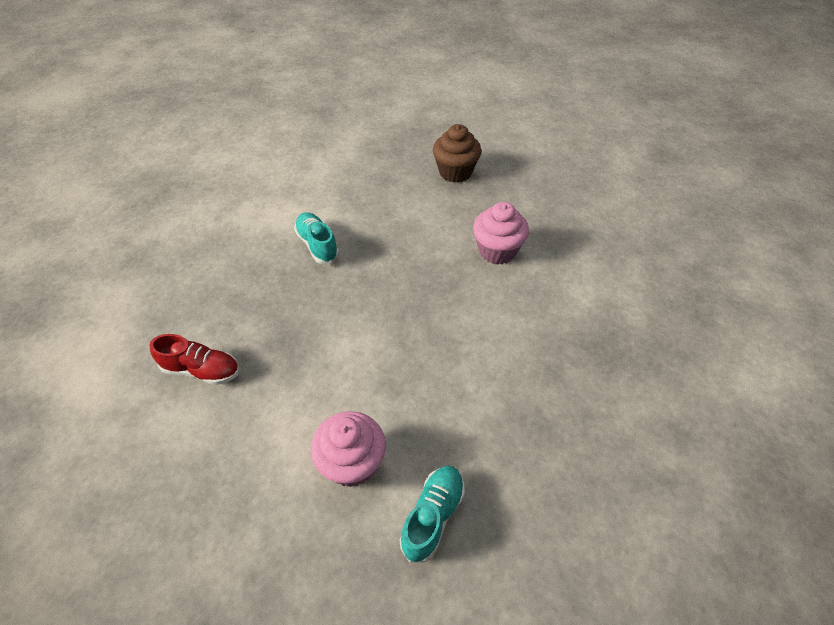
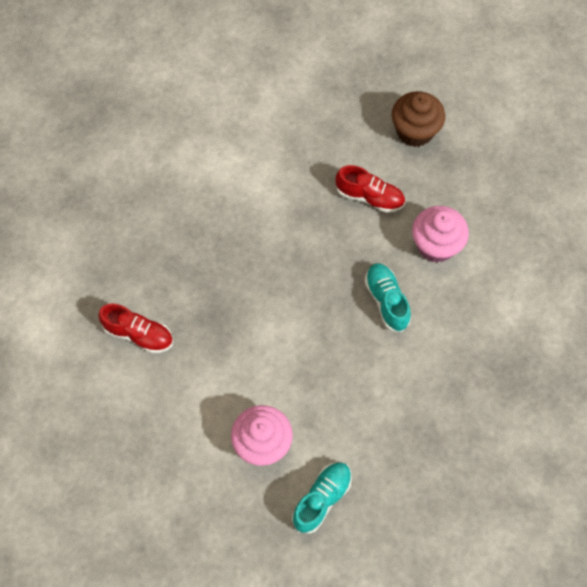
camera: 10 degrees right, 15 degrees up
turquoise shoe [294,212,339,264] -> turquoise shoe moved to [365,263,411,332]
none -> red shoe [336,165,405,213]

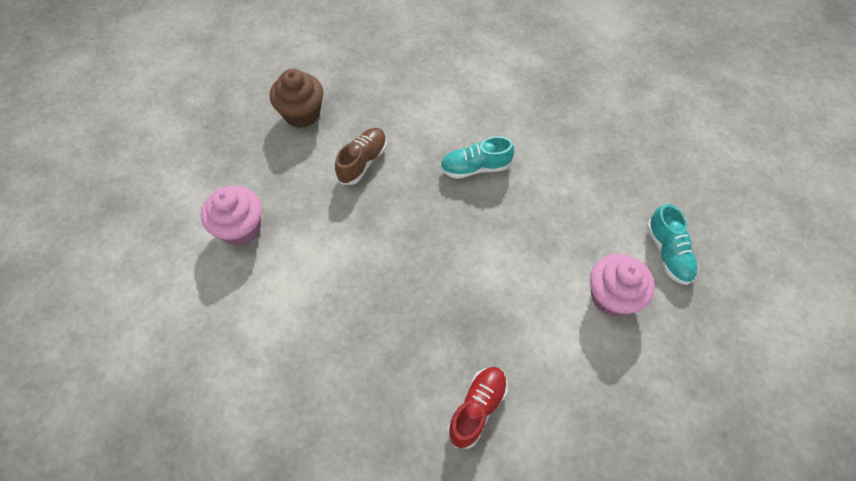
camera: 80 degrees left, 5 degrees down
turquoise shoe [292,463,352,534] -> turquoise shoe turned 150 degrees counterclockwise [647,204,699,285]
red shoe [336,165,405,213] -> brown shoe [335,128,387,185]
pink cupcake [412,206,469,263] -> pink cupcake moved to [201,186,262,246]

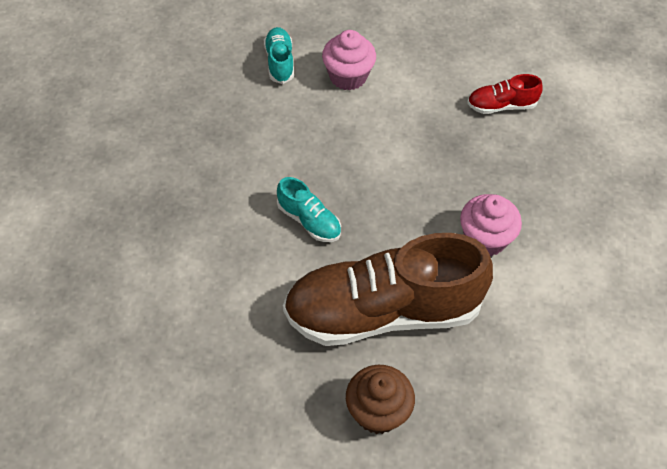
camera: 130 degrees left, 5 degrees down
pink cupcake [201,186,262,246] -> pink cupcake moved to [460,194,522,256]
brown shoe [335,128,387,185] -> brown shoe [283,233,493,346], size x2.37
turquoise shoe [647,204,699,285] -> turquoise shoe turned 45 degrees counterclockwise [264,27,294,84]

